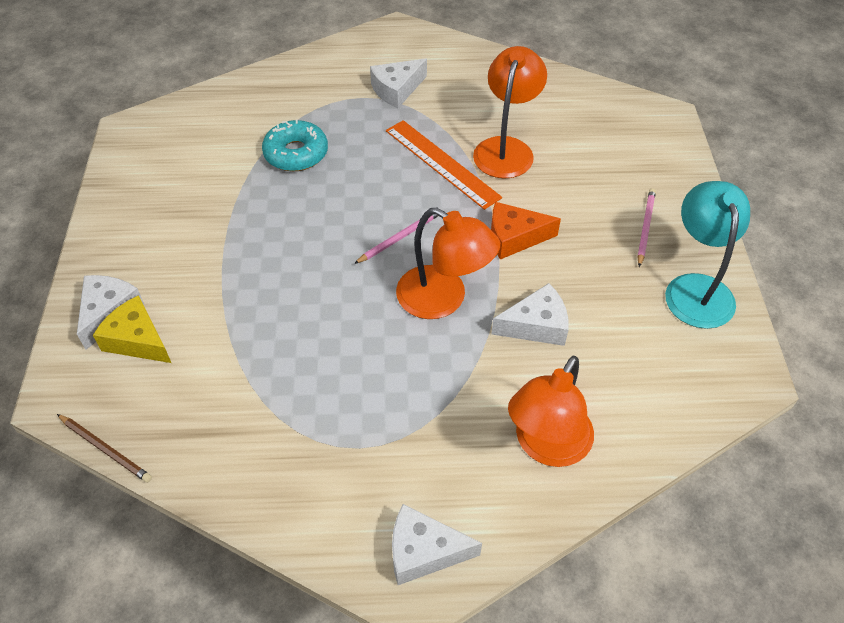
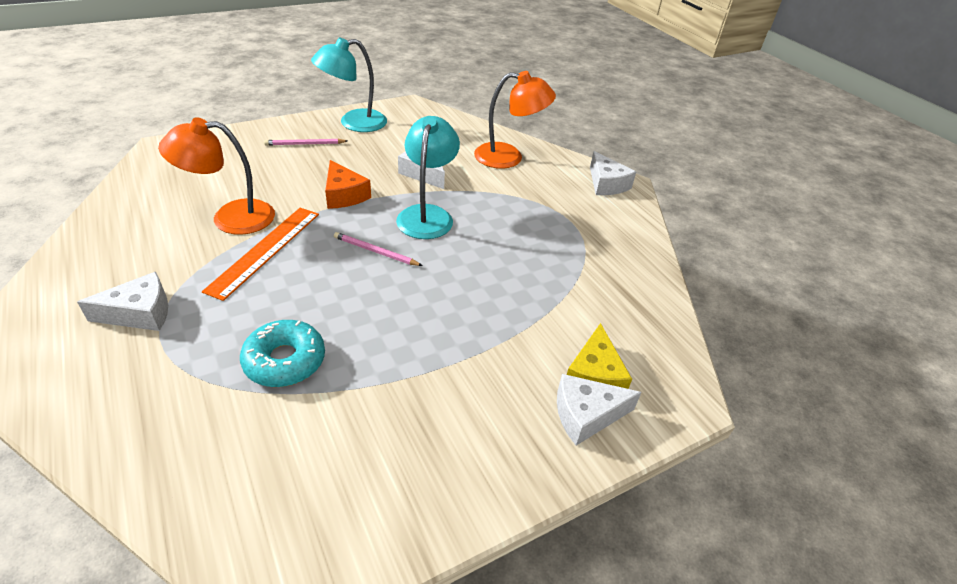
camera: 120 degrees left, 10 degrees down
brown pencil [57,414,152,483] -> none
white cheese [370,58,427,108] -> white cheese turned 45 degrees counterclockwise [77,272,168,331]
orange lamp [396,208,500,319] -> turquoise lamp [396,116,460,239]

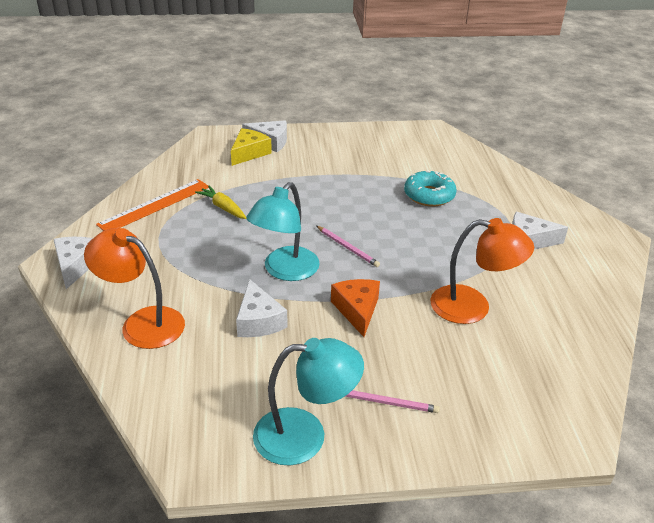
camera: 155 degrees left, 5 degrees down
orange ruler [202,208,319,301] -> orange ruler moved to [96,179,209,231]
none -> yellow carrot [195,185,246,219]

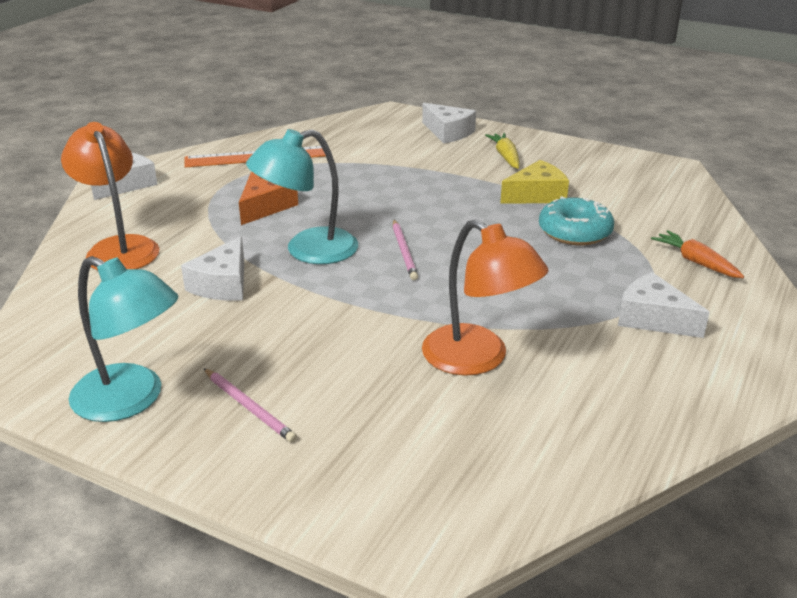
camera: 35 degrees right, 5 degrees down
yellow carrot [195,185,246,219] -> yellow carrot moved to [485,133,520,169]
yellow cheese [231,128,272,166] -> yellow cheese moved to [500,160,569,204]
orange cheese [331,279,380,337] -> orange cheese moved to [239,172,298,225]
none -> orange carrot [651,230,744,278]

